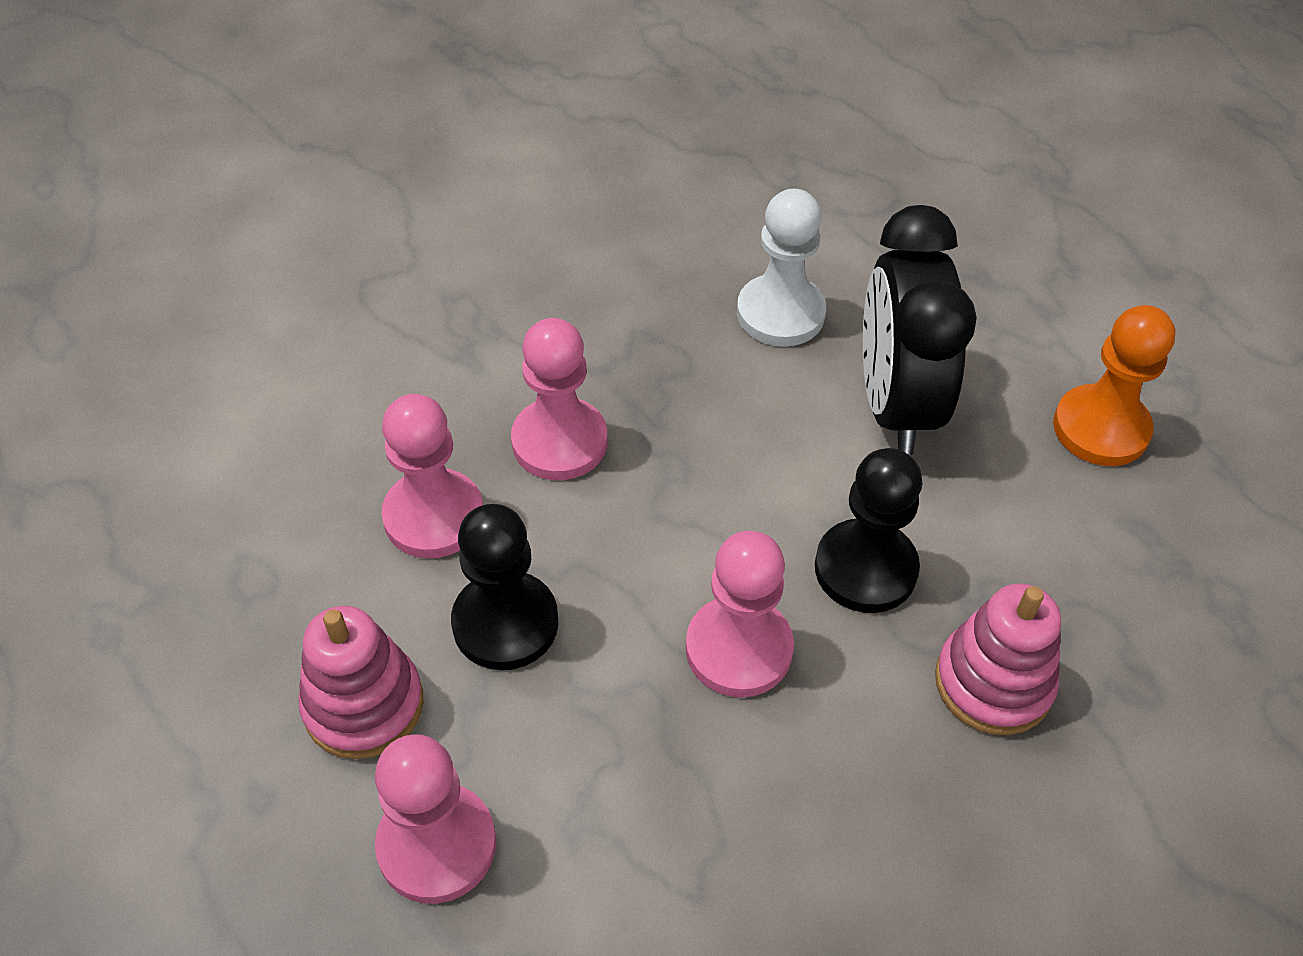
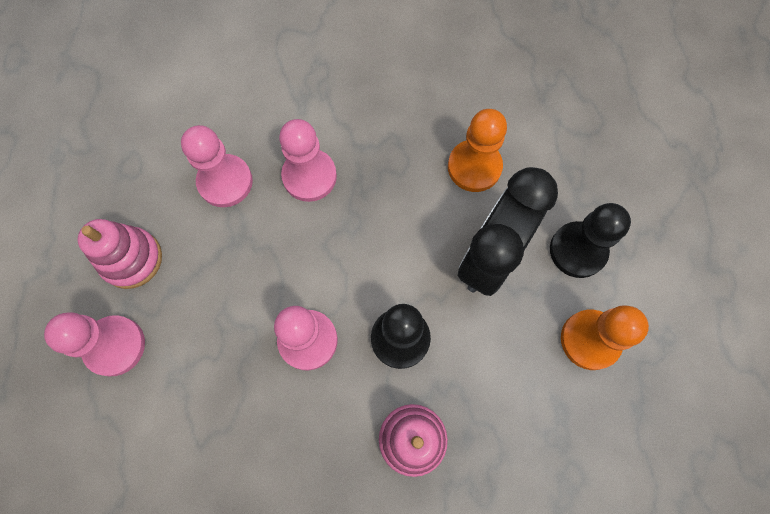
camera: 35 degrees right, 20 degrees up
black pawn [451,504,558,670] -> black pawn moved to [550,203,631,278]
white pawn [737,189,826,347] -> orange pawn [448,109,507,192]

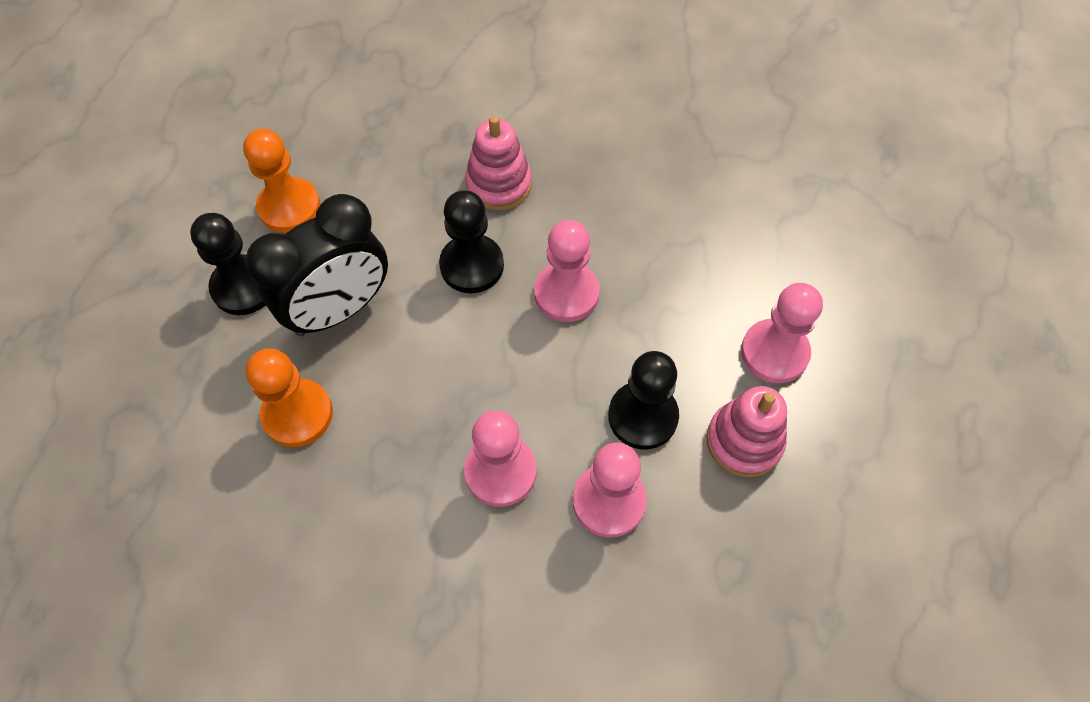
camera: 160 degrees left, 10 degrees down
none -> black pawn [608,351,679,449]

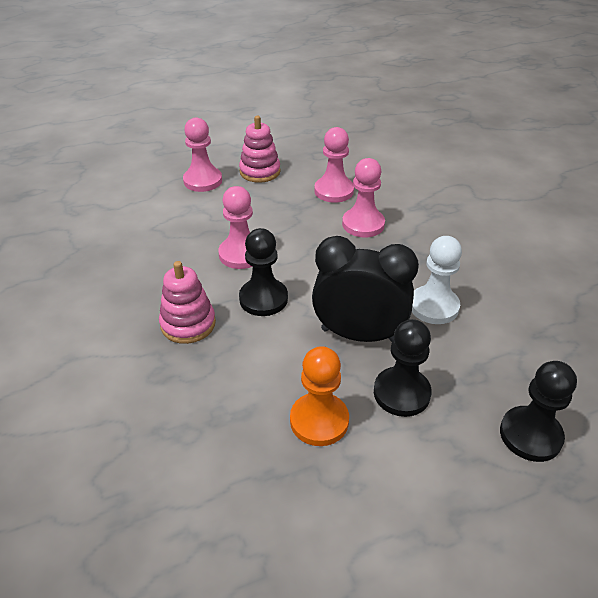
camera: 130 degrees left, 20 degrees down
orange pawn [246,348,333,447] -> white pawn [412,236,462,324]
black pawn [608,351,679,449] -> black pawn moved to [500,361,577,462]

